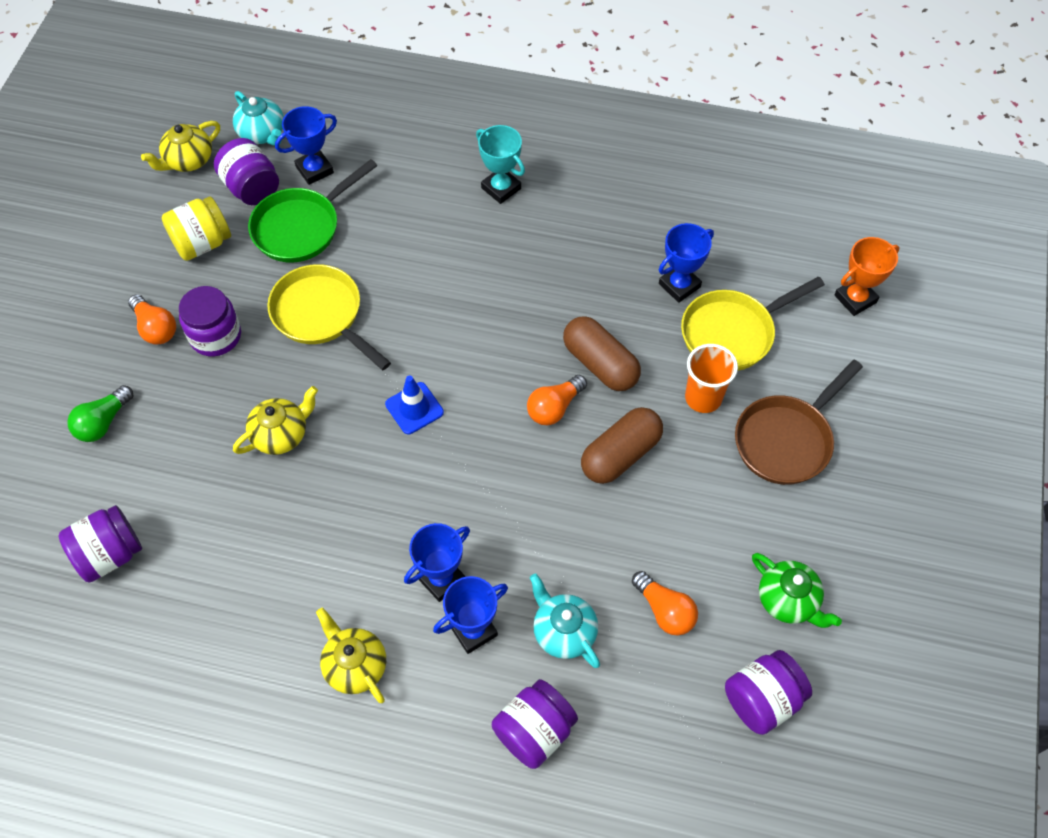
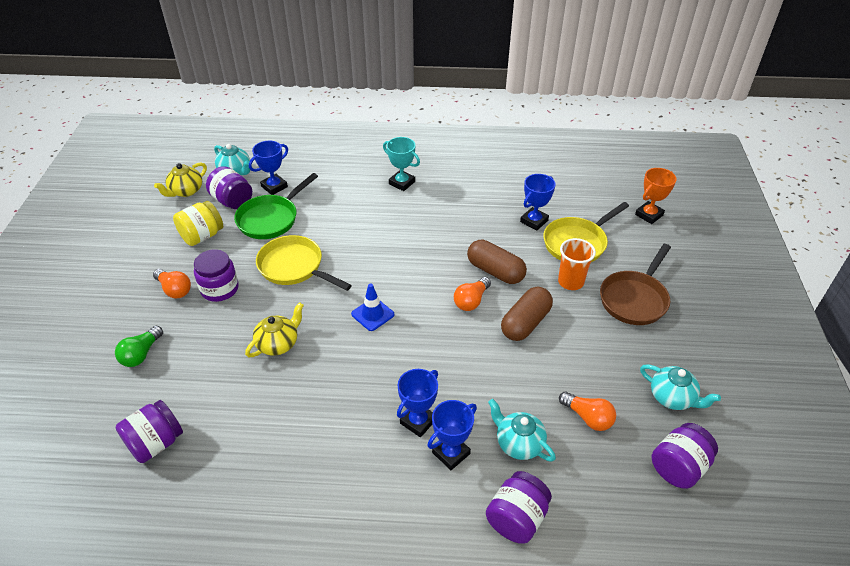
camera: 10 degrees left, 15 degrees down
yellow teapot [316,608,386,703] -> none
green teapot [752,553,842,628] -> turquoise teapot [640,364,721,410]

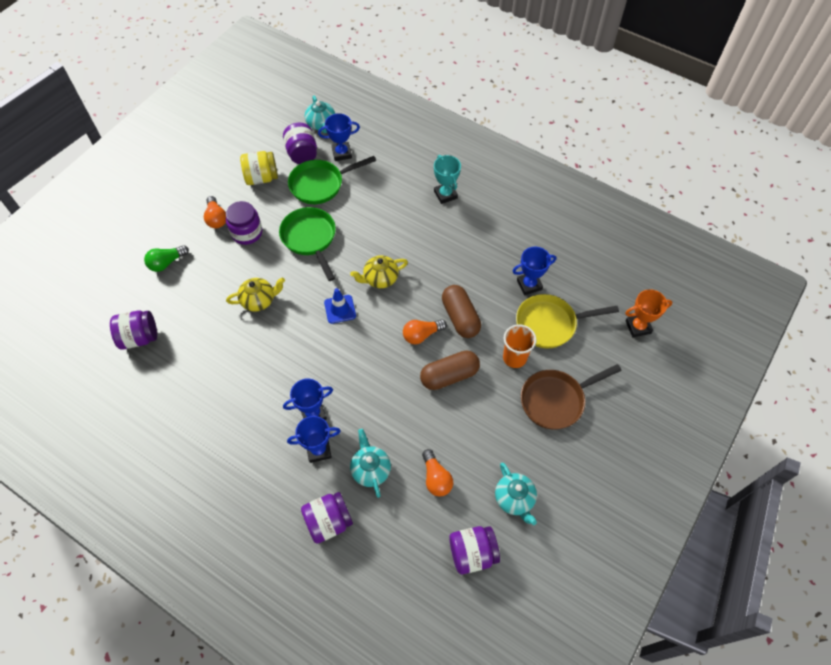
camera: 30 degrees right, 15 degrees up
yellow teapot [154,163,207,197] -> yellow teapot moved to [350,255,408,288]
yellow pan [256,235,352,291] -> green pan [279,207,336,281]

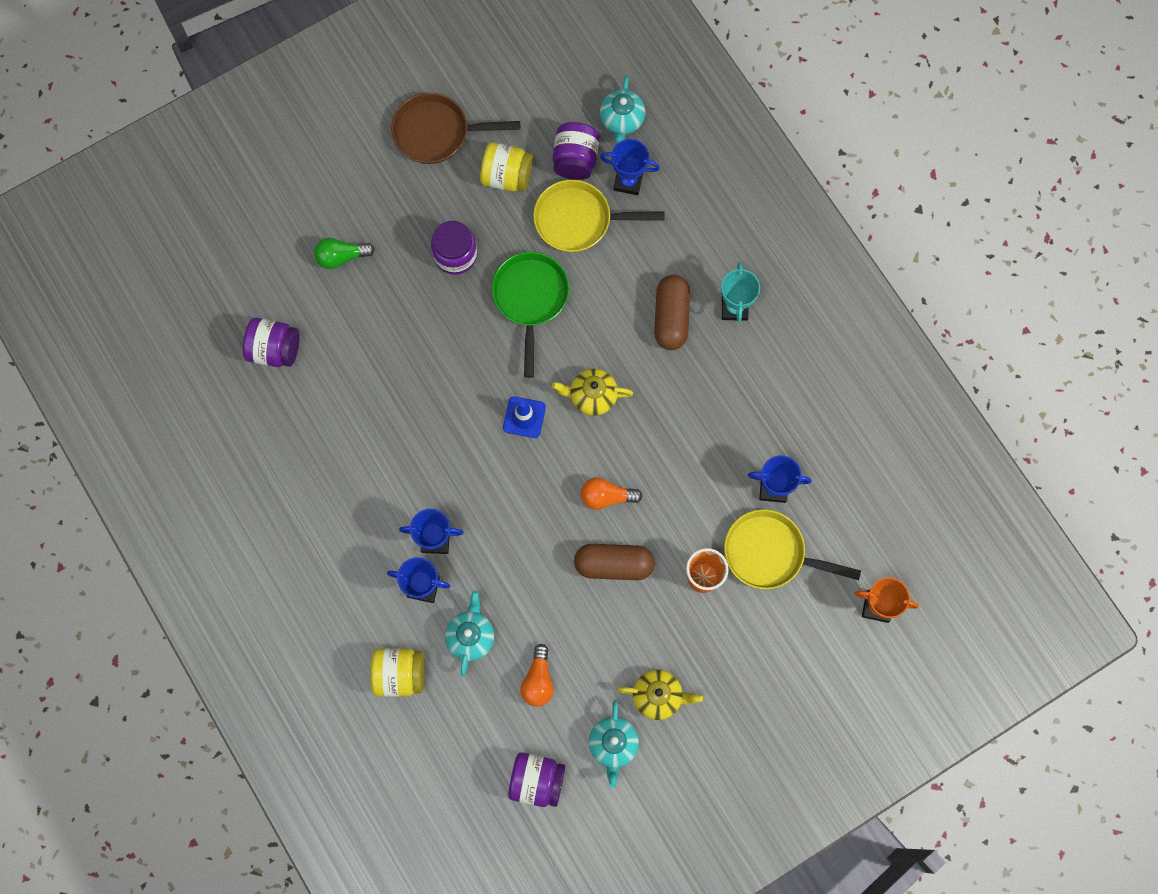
camera: 25 degrees right, 15 degrees up
orange light bulb [204,196,226,228] -> none
yellow teapot [226,278,285,312] -> yellow teapot moved to [617,670,703,720]
green pan [288,156,376,204] -> yellow pan [533,180,664,252]
purple jar [301,492,353,544] -> yellow jar [371,648,424,697]
brown capsule [442,285,481,338] -> brown capsule moved to [654,275,690,350]
brown pan [521,364,622,430] -> brown pan moved to [391,93,520,164]

